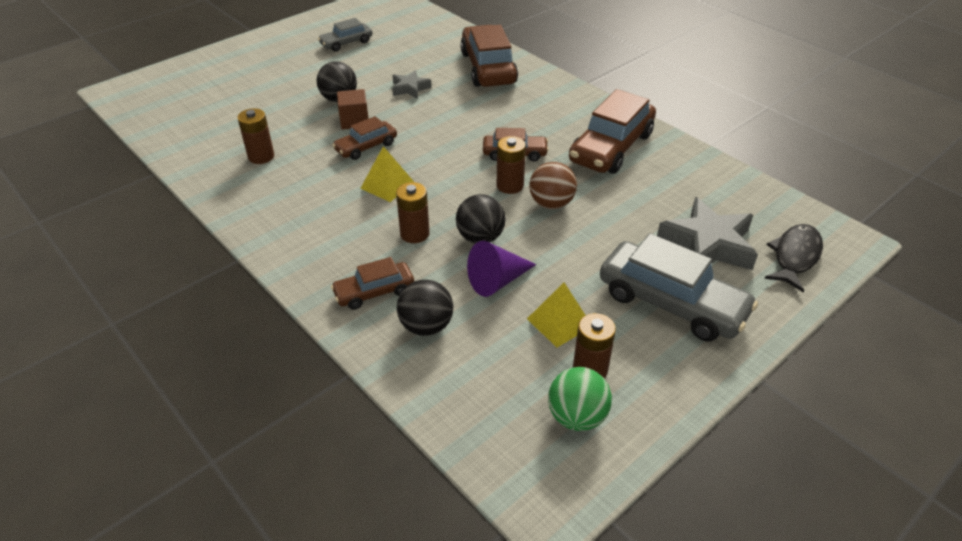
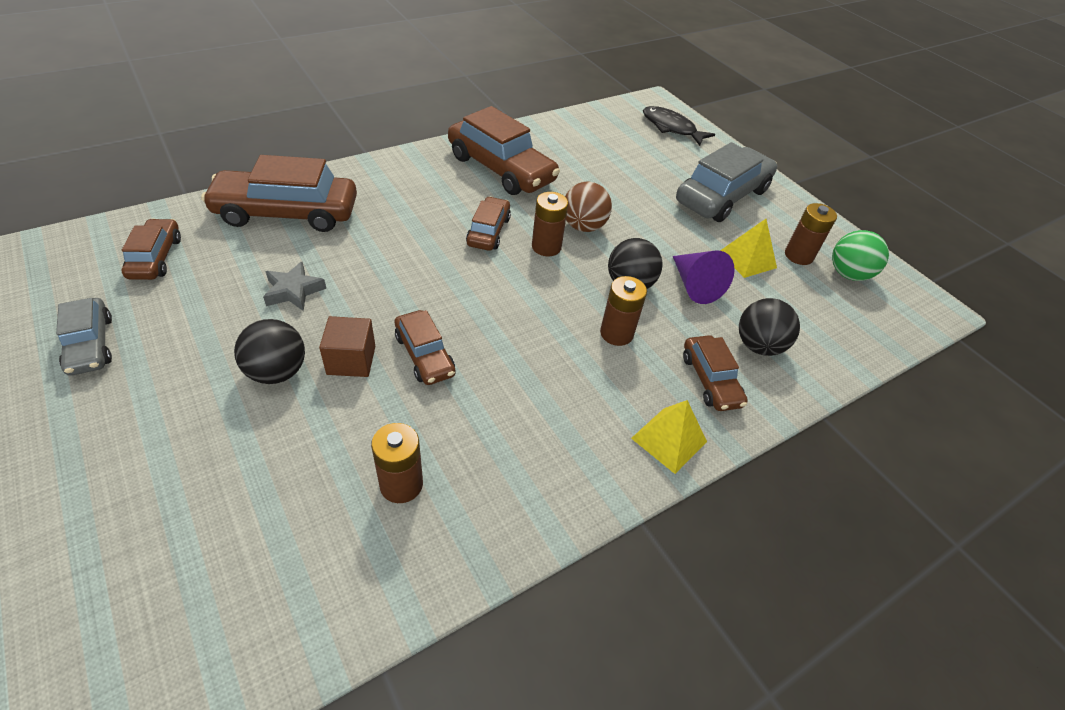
camera: 85 degrees left, 5 degrees up
yellow pyramid [360,146,414,202] -> yellow pyramid moved to [631,400,707,474]
grey star [657,197,758,270] -> none
none -> brown car [122,219,181,280]

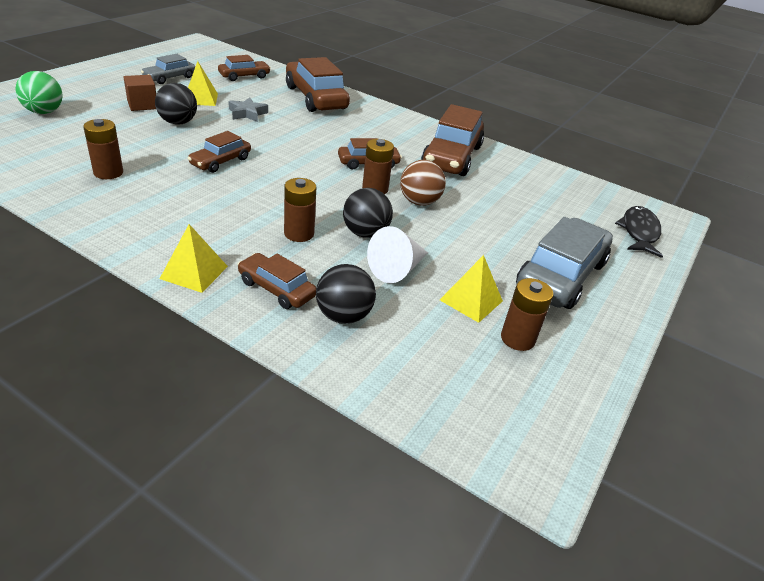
camera: 65 degrees right, 10 degrees down
brown cube [319,316,376,377] -> brown cube moved to [124,75,156,111]
purple cone [673,250,735,304] -> white cone [367,226,428,283]
grey car [676,142,777,222] -> grey car turned 75 degrees counterclockwise [516,217,613,309]
brown car [683,335,748,411] -> brown car turned 75 degrees clockwise [237,253,316,309]
green ball [832,230,889,281] -> green ball moved to [15,71,62,114]
none -> yellow pyramid [188,61,218,106]

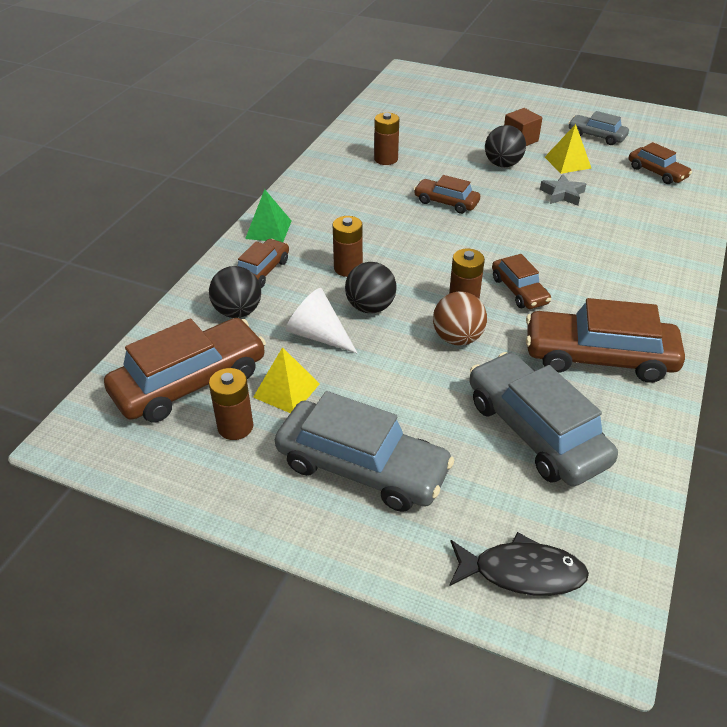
camera: 85 degrees right, 5 degrees up
green ball [15,71,62,114] -> none
yellow pyramid [160,224,228,293] -> green pyramid [245,189,292,242]
brown car [286,57,350,112] -> brown car moved to [104,318,266,422]
none -> grey car [469,352,618,486]

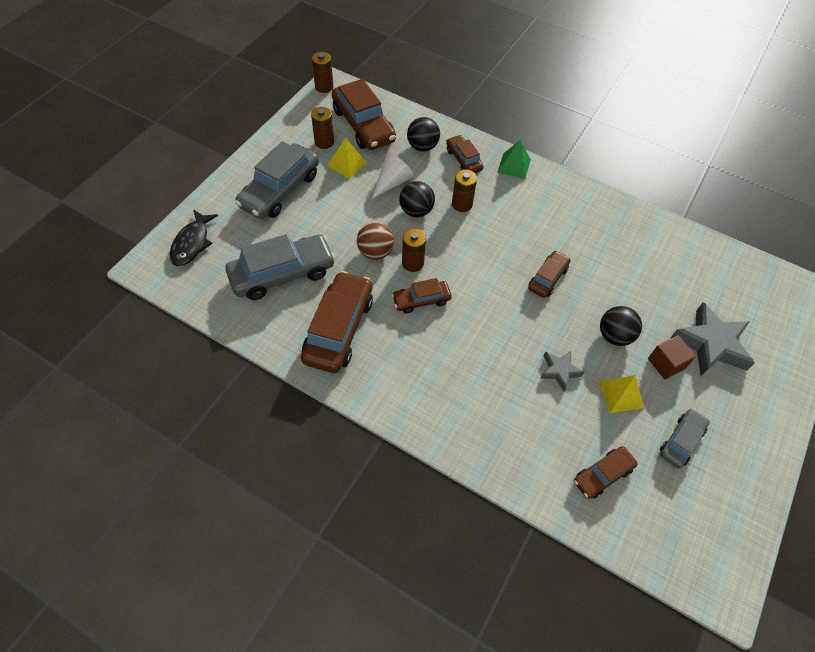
camera: 95 degrees right, 15 degrees up
brown car [238,239,289,288] -> brown car turned 150 degrees counterclockwise [446,135,484,173]
brown battery [374,112,399,165] -> brown battery moved to [312,52,333,93]
none -> grey star [671,302,755,376]

